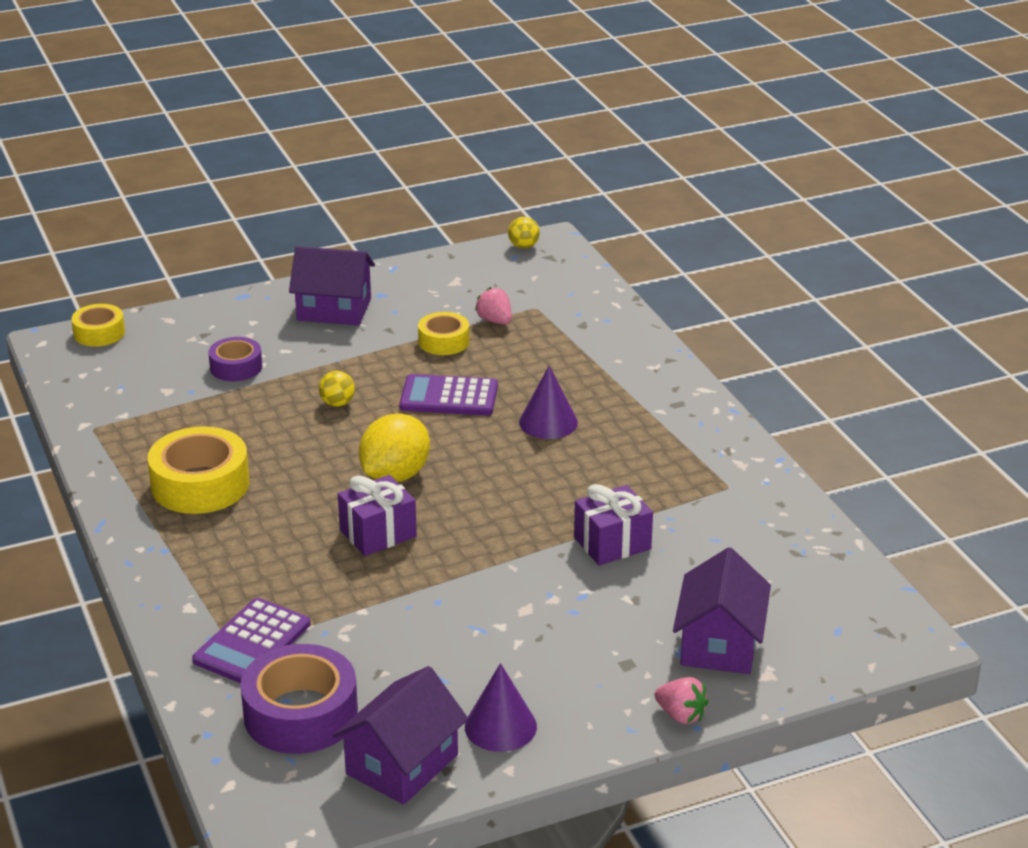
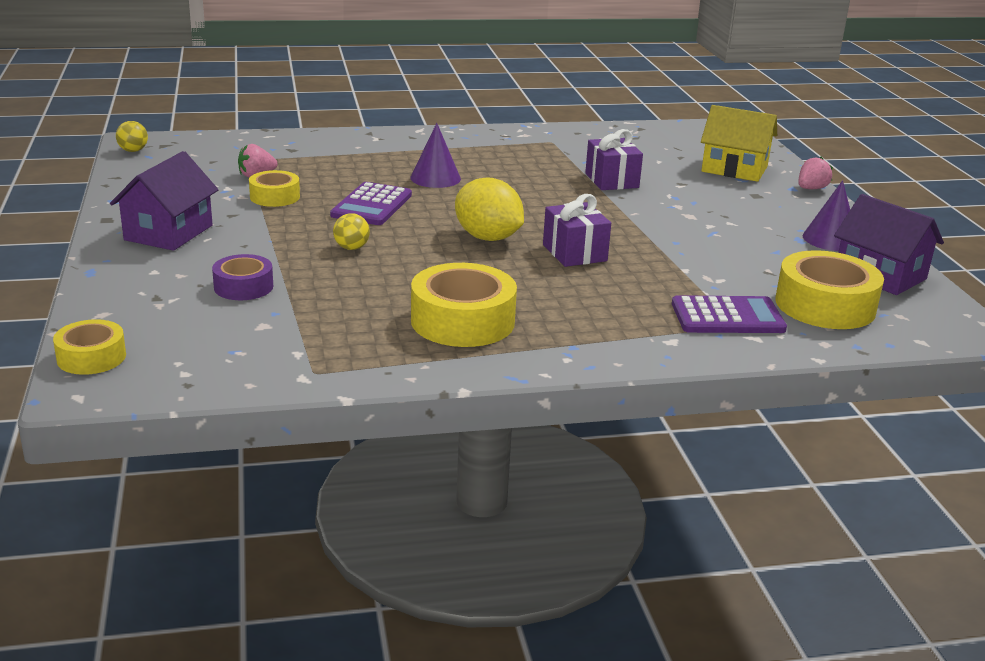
camera: 80 degrees left, 5 degrees down
purple calculator [192,598,310,683] -> purple calculator turned 45 degrees counterclockwise [672,295,787,333]
purple tape [240,644,358,754] -> yellow tape [775,250,884,329]
purple house [673,547,771,674] -> yellow house [701,105,777,182]

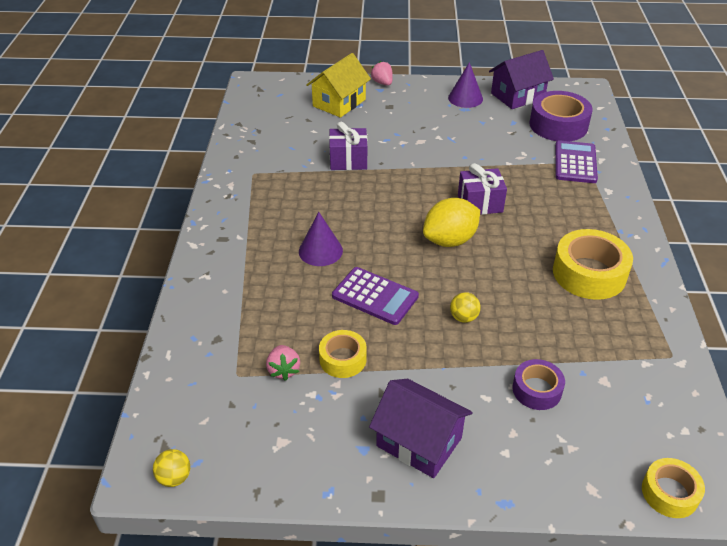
camera: 75 degrees left, 15 degrees up
yellow tape [775,250,884,329] -> purple tape [529,91,593,141]

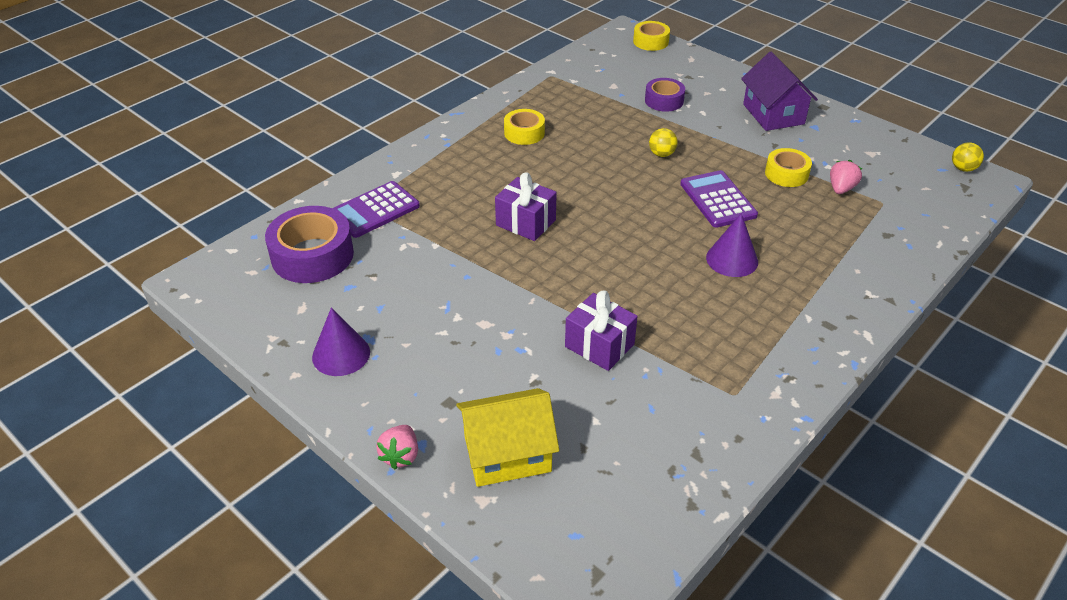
camera: 140 degrees left, 0 degrees up
yellow lemon [423,198,480,247] -> none
purple house [489,50,554,109] -> none
yellow tape [553,229,633,300] -> yellow tape [504,109,545,145], size x0.58

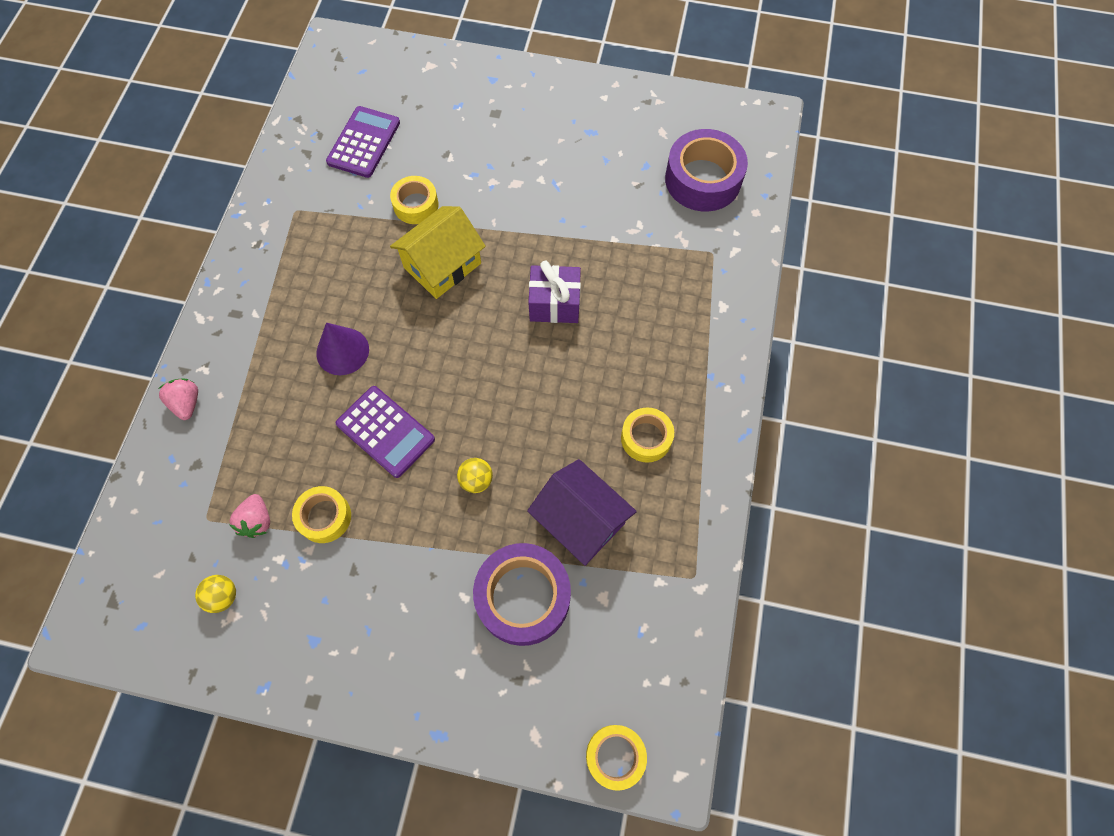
camera: 150 degrees right, 25 degrees up
purple cone [312,307,370,376] -> none
purple calculator [332,181,420,238] -> purple calculator moved to [326,106,400,178]
pink strawberry [376,425,418,469] -> pink strawberry moved to [158,379,198,420]
yellow house [456,388,559,487] -> yellow house moved to [390,206,486,299]
purple gift [565,290,638,371] -> yellow tape [390,176,439,224]
purple tape [645,78,685,112] -> purple tape [473,543,571,646], size x1.71
purple house [741,52,818,131] -> purple house moved to [527,459,637,566]
yellow ball [952,142,984,172] -> yellow ball moved to [195,575,236,613]

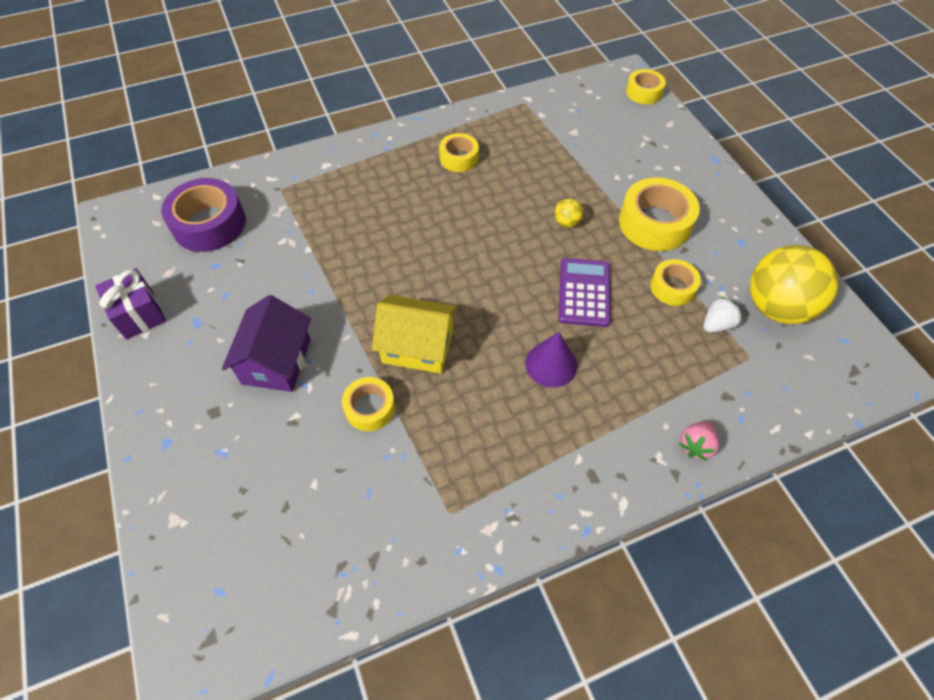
camera: 125 degrees left, 10 degrees down
yellow ball [195,575,236,613] -> yellow ball [750,245,838,324], size x2.45
pink strawberry [230,494,270,538] -> white strawberry [704,296,743,332]
purple calculator [326,106,400,178] -> none
purple tape [473,543,571,646] -> none
purple house [527,459,637,566] -> purple house moved to [222,295,311,392]
purple gift [528,261,581,323] -> purple gift moved to [95,268,166,339]
none -> yellow tape [619,177,700,251]

